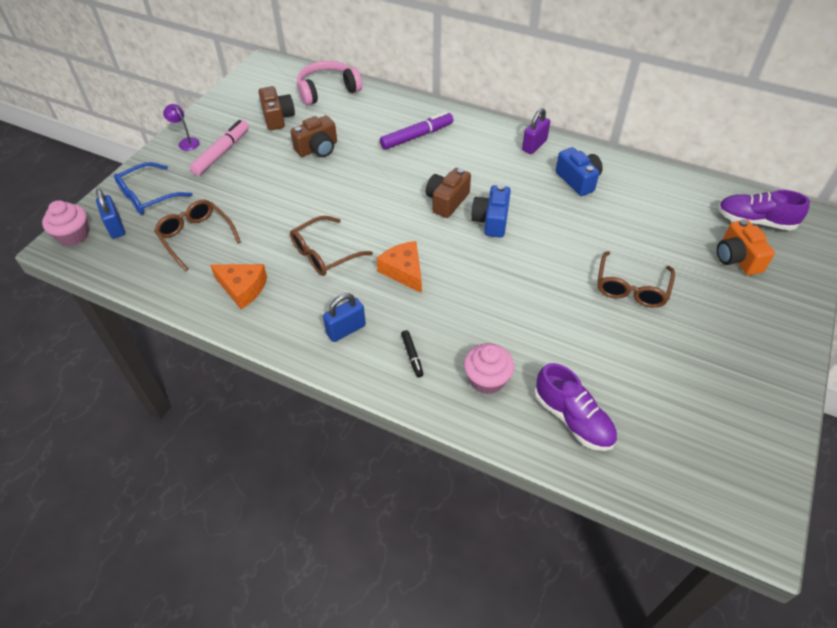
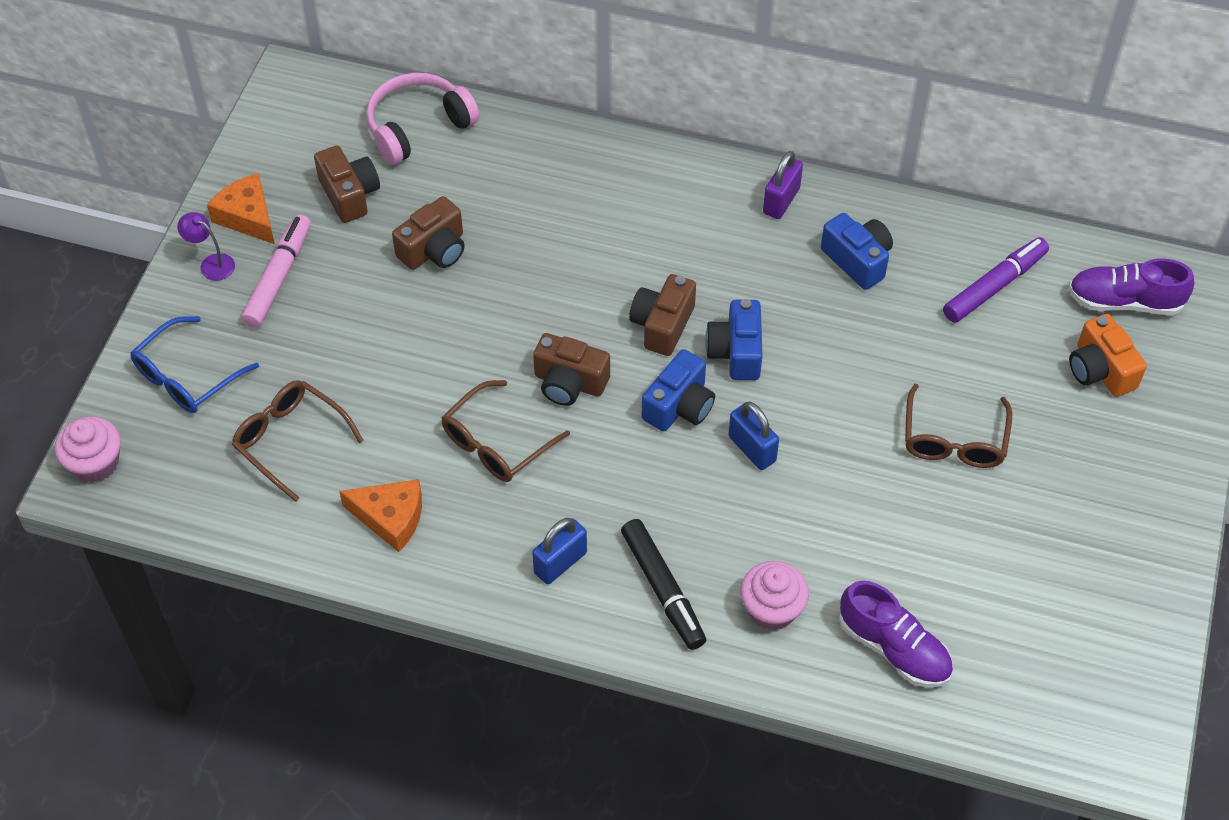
camera: 10 degrees left, 5 degrees up
blue padlock [96,189,125,239] -> blue padlock moved to [728,402,779,470]
orange cheese [377,241,422,293] -> orange cheese moved to [207,173,275,244]
purple marker [380,112,453,149] -> purple marker moved to [943,237,1049,323]
black marker [401,330,424,378] -> black marker [621,519,706,650], size x1.94
none -> brown camera [533,333,610,406]
none -> blue camera [642,349,715,431]

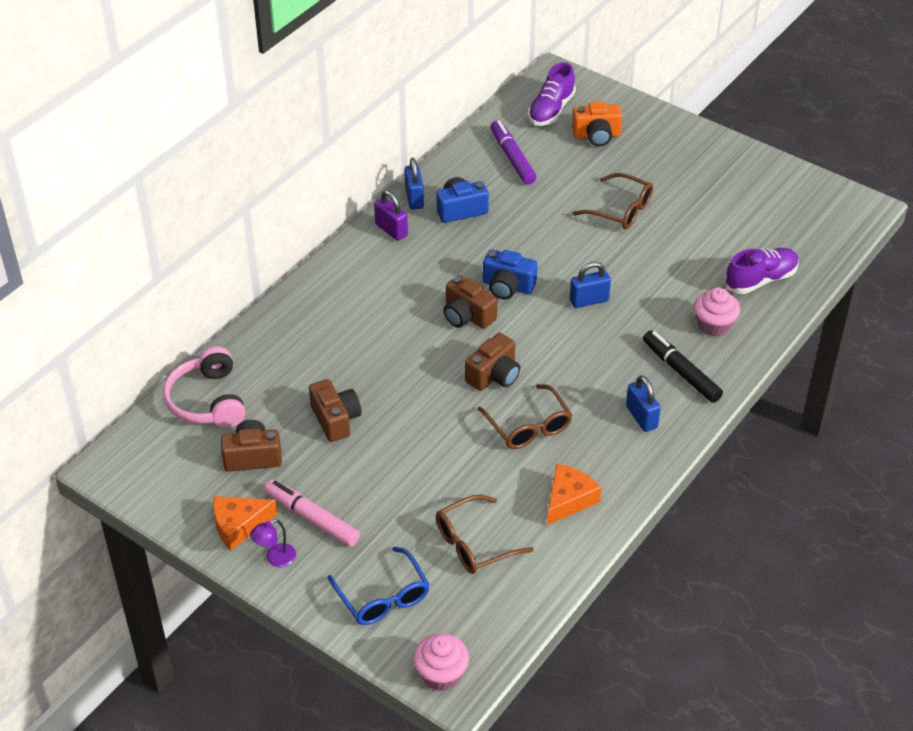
camera: 70 degrees left, 10 degrees down
black marker [621,519,706,650] -> black marker turned 120 degrees counterclockwise [643,330,723,403]
blue camera [642,349,715,431] -> none
none -> blue padlock [405,158,424,210]

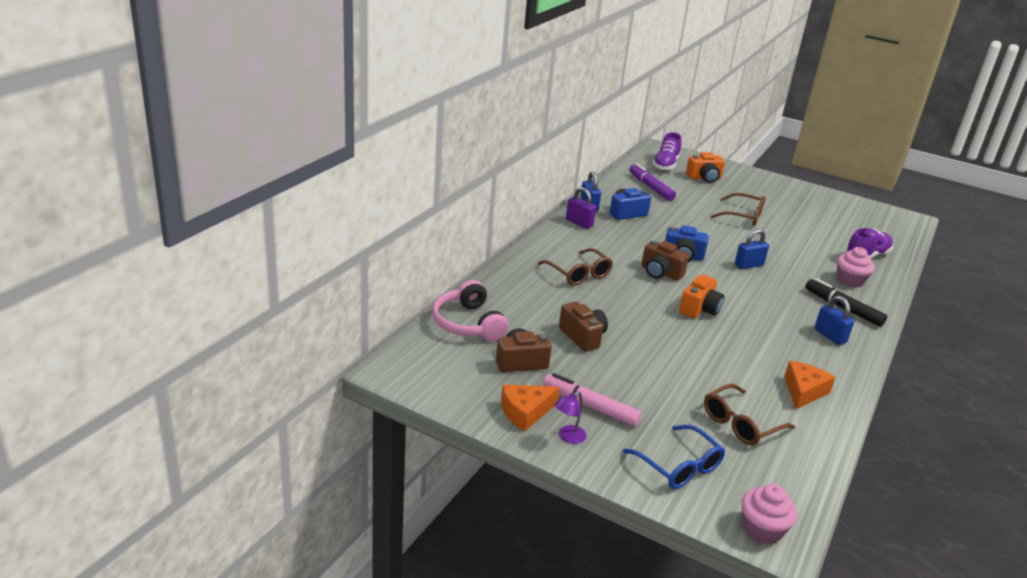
camera: 10 degrees left, 15 degrees down
brown camera [465,333,520,391] -> orange camera [679,275,725,318]
brown glasses [478,384,572,449] -> brown glasses moved to [538,248,613,286]

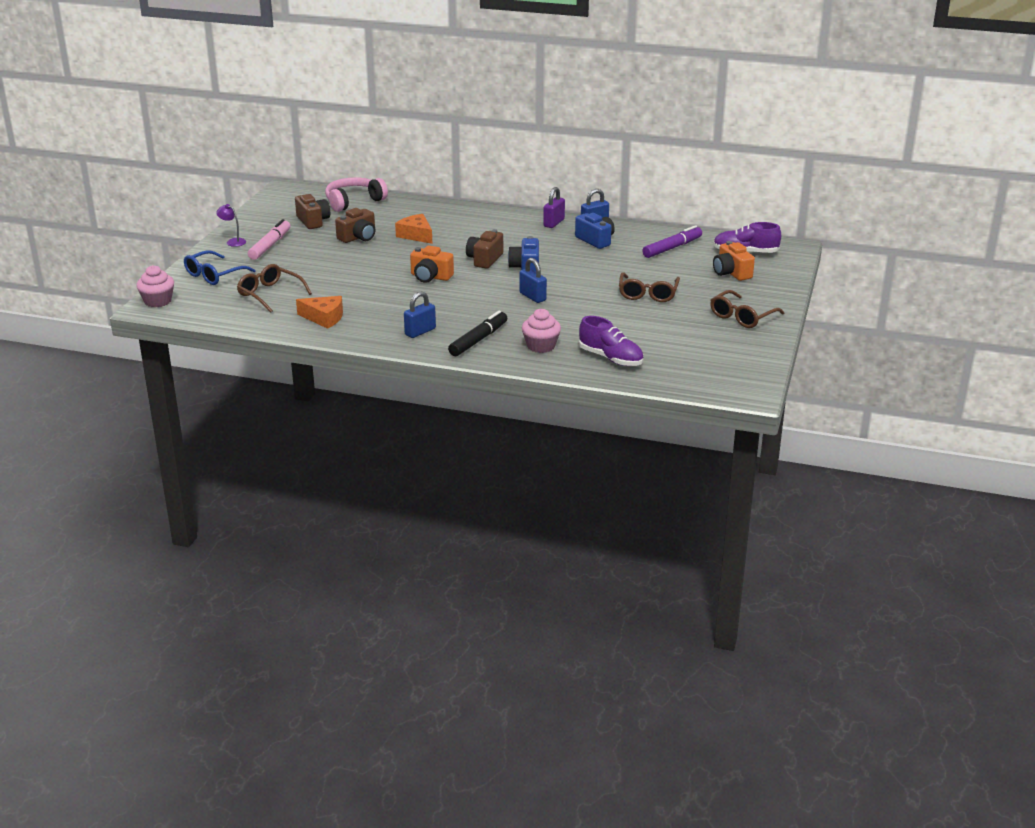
camera: 80 degrees right, 0 degrees up
orange cheese [501,384,560,432] -> orange cheese moved to [395,214,432,244]
brown glasses [538,248,613,286] -> brown glasses moved to [710,290,784,328]

